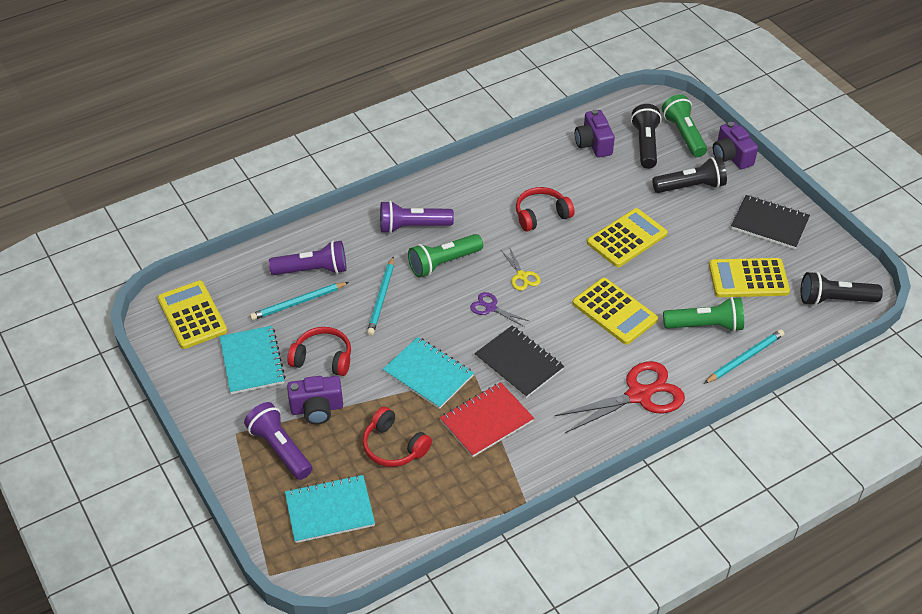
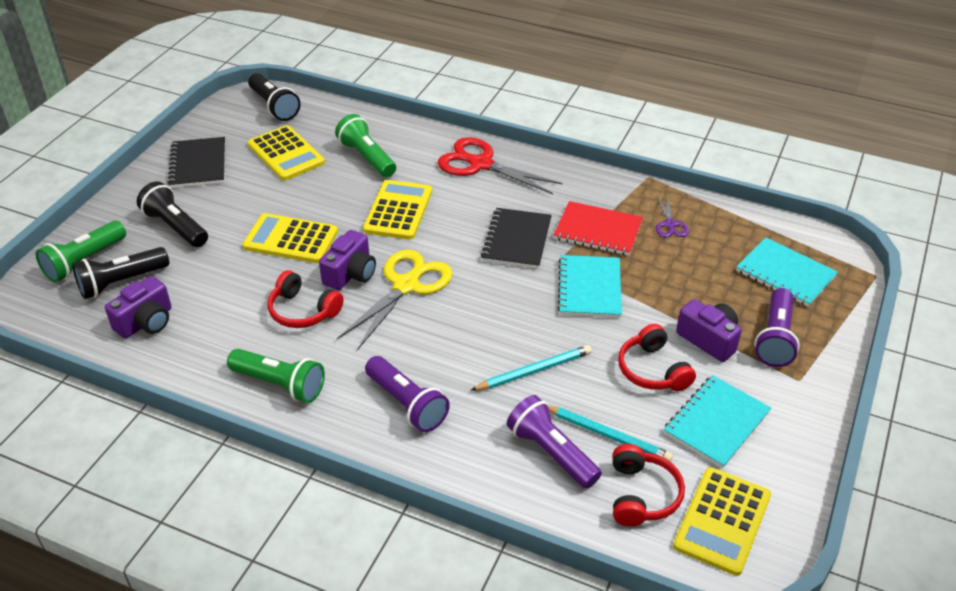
camera: 125 degrees left, 5 degrees down
red headphones [362,407,432,467] -> red headphones moved to [612,444,685,527]
green flashlight [408,234,483,278] -> green flashlight moved to [227,349,325,403]
purple scissors [470,292,529,327] -> purple scissors moved to [656,196,689,238]
yellow scissors [501,246,541,291] -> yellow scissors [337,250,453,349], size x2.03
turquoise pencil [704,329,784,384] -> none
purple camera [713,122,758,169] -> purple camera moved to [319,230,376,290]

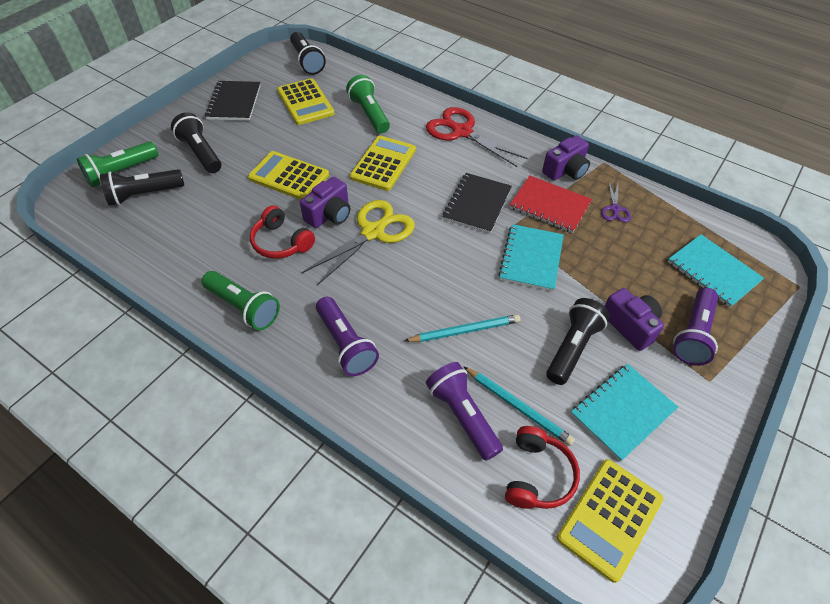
camera: 10 degrees right, 10 degrees up
purple camera [105,276,171,338] -> purple camera moved to [542,135,590,181]
red headphones [618,324,696,391] -> black flashlight [546,298,610,385]

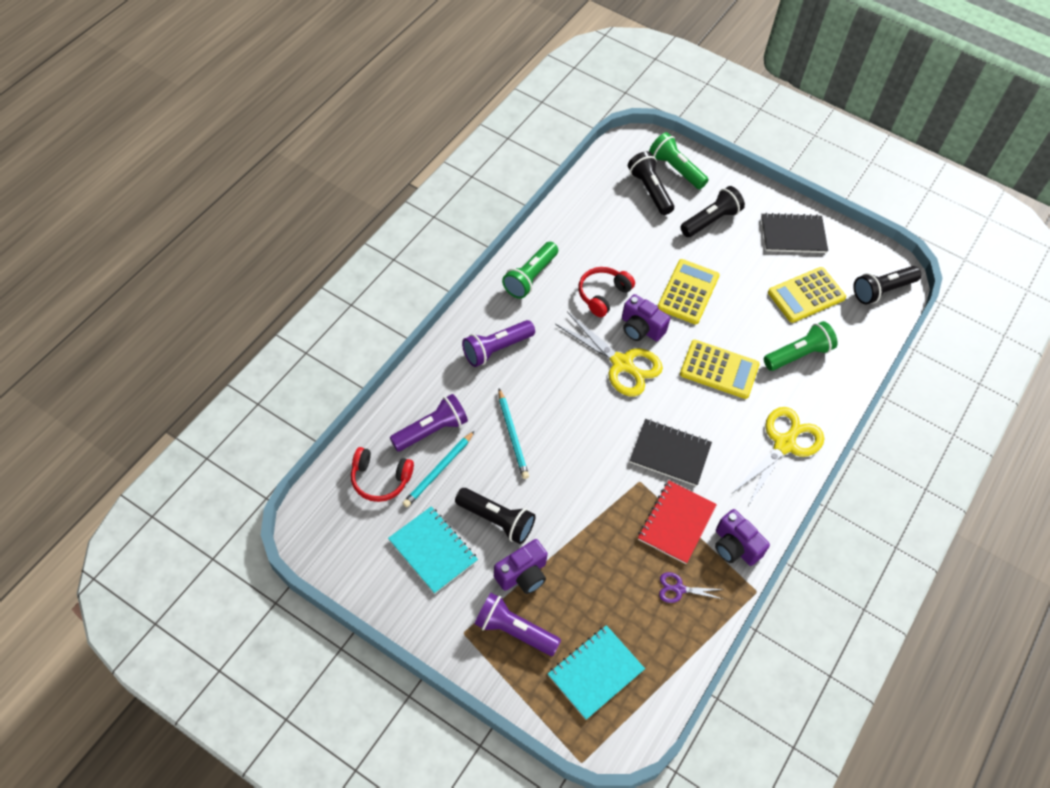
camera: 85 degrees right, 5 degrees up
red scissors [426,107,528,167] -> yellow scissors [731,407,824,506]
turquoise notebook [498,224,564,291] -> none
yellow calculator [557,459,663,583] -> none

